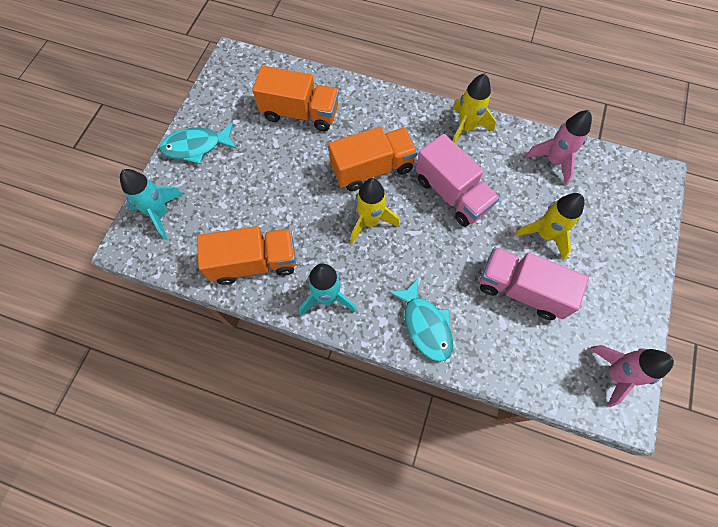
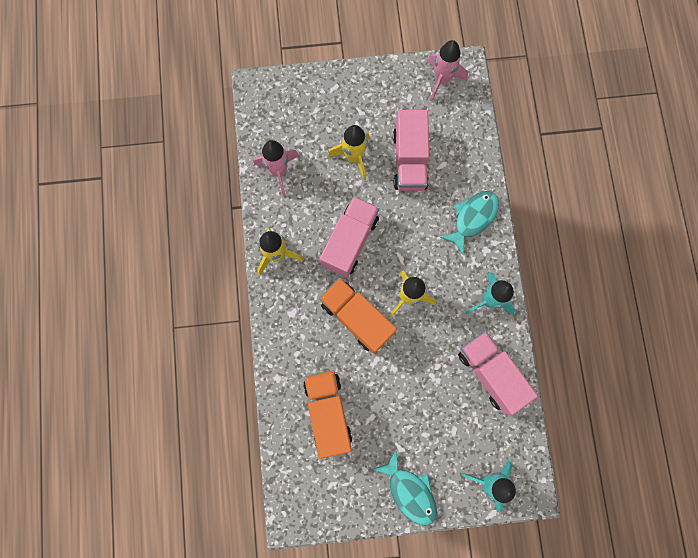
camera: 115 degrees left, 10 degrees up
orange truck [197,226,296,285] -> pink truck [458,331,538,415]

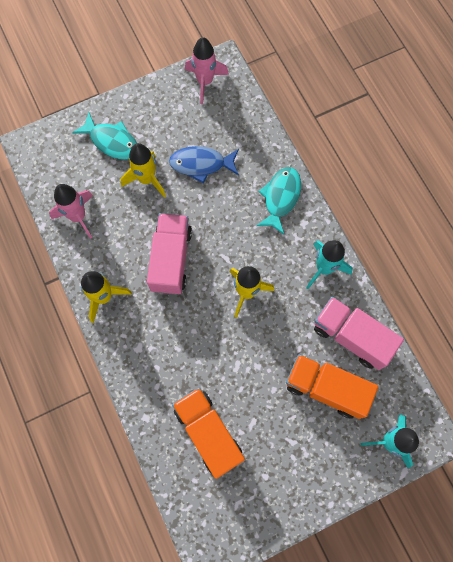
camera: 20 degrees left, 5 degrees down
orange truck [319,278,397,354] -> orange truck moved to [286,354,378,419]
turquoise fish [373,450,437,525] -> turquoise fish moved to [72,112,137,160]
pink truck [393,110,429,191] -> blue fish [169,146,239,183]

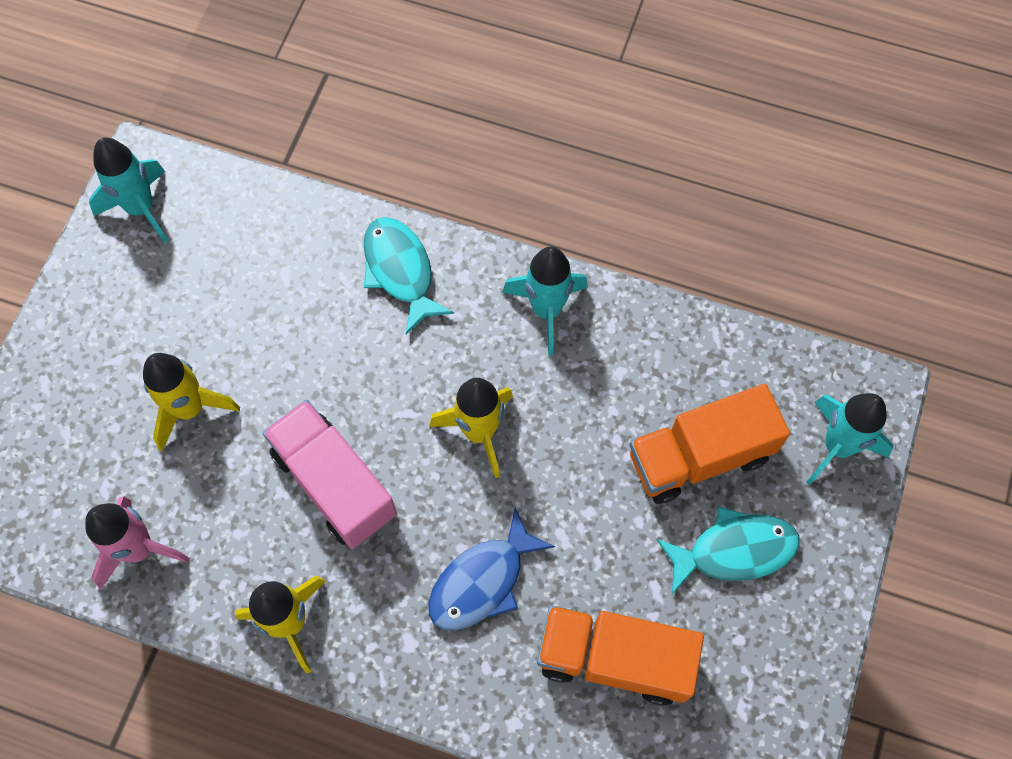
camera: 45 degrees left, 5 degrees down
turquoise fish [72,112,137,160] -> turquoise fish moved to [656,507,799,594]
blue fish [169,146,239,183] -> blue fish moved to [428,508,555,631]
pink rocket [185,37,229,104] -> turquoise rocket [89,137,168,243]
pink truck [314,297,404,370] -> none

